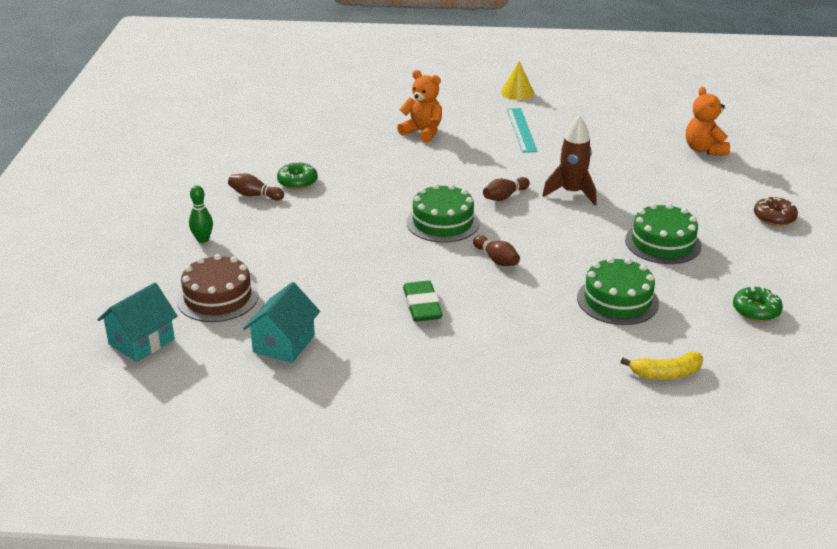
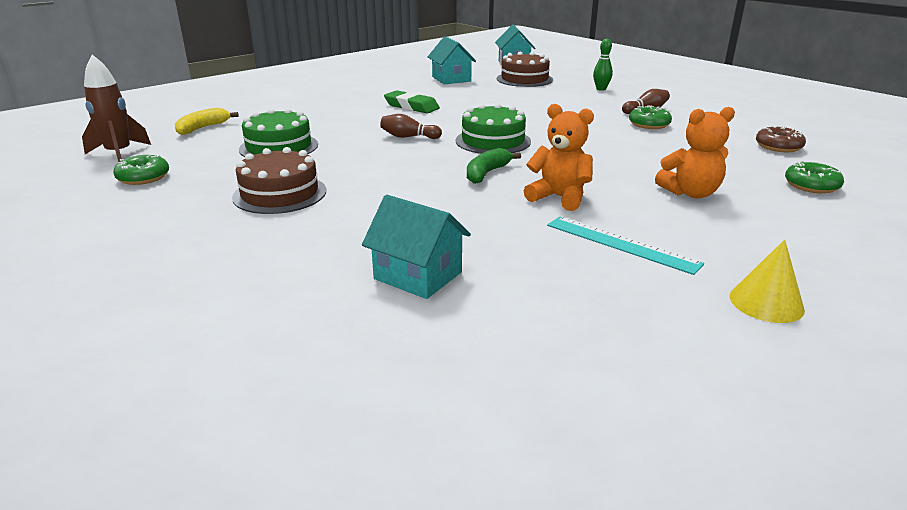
camera: 135 degrees right, 5 degrees down
brown bowling pin [483,177,530,201] -> green banana [467,148,521,184]
brown rocket [542,116,596,205] -> brown rocket moved to [82,55,151,162]
green cake [625,203,701,264] -> brown cake [232,147,326,214]
orange teddy bear [686,87,730,155] -> orange teddy bear moved to [524,104,594,211]
brown donut [754,196,798,226] -> brown donut moved to [756,126,806,152]
none -> turquoise house [362,195,471,299]
none -> green donut [785,161,844,193]

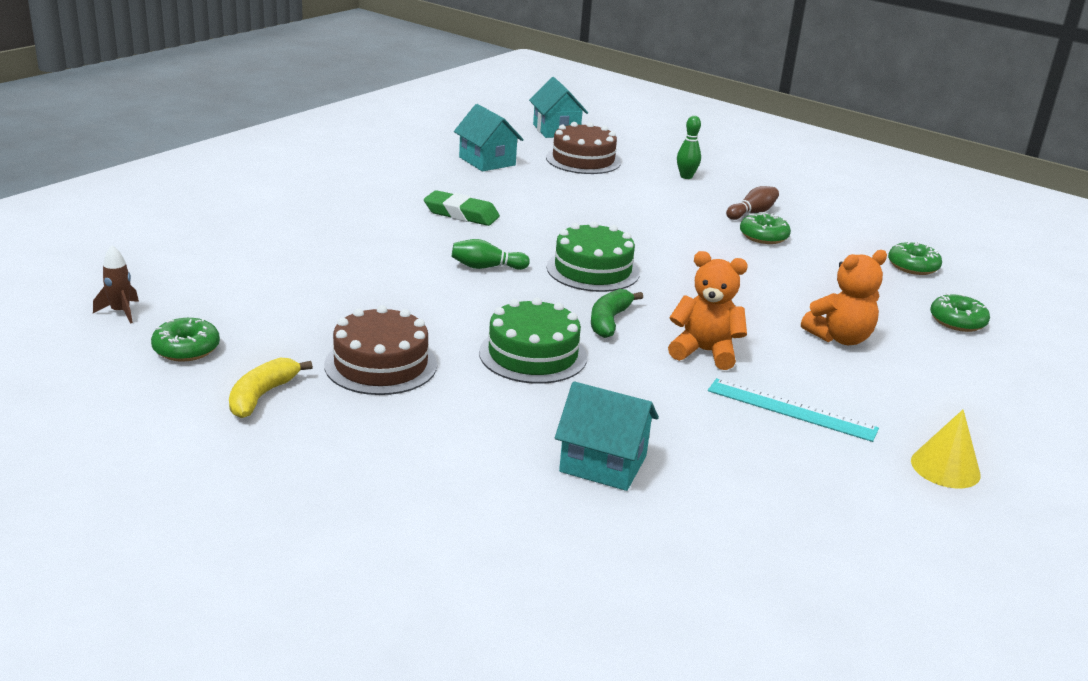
camera: 15 degrees left, 0 degrees up
brown rocket [82,55,151,162] -> brown rocket [93,245,139,323], size x0.57
yellow banana [175,108,239,135] -> yellow banana moved to [229,358,313,418]
green cake [239,108,318,157] -> green cake moved to [479,298,587,384]
brown bowling pin [380,114,442,139] -> green bowling pin [452,239,530,270]
brown donut [756,126,806,152] -> green donut [888,242,942,275]

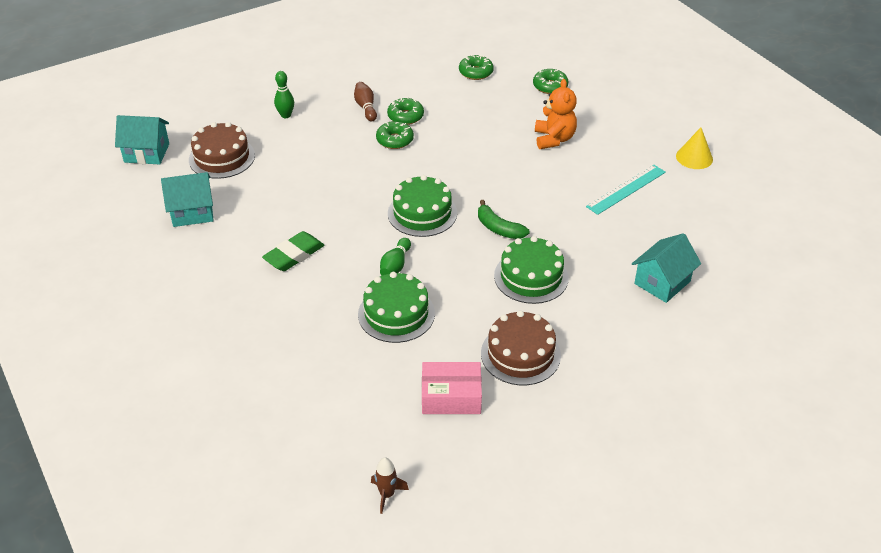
camera: 65 degrees left, 15 degrees up
green donut [151,318,220,361] -> green donut moved to [376,121,414,149]
yellow banana [229,358,313,418] -> none
orange teddy bear [668,251,748,370] -> none
none -> green cake [358,272,435,343]
none -> pink box [422,362,482,414]

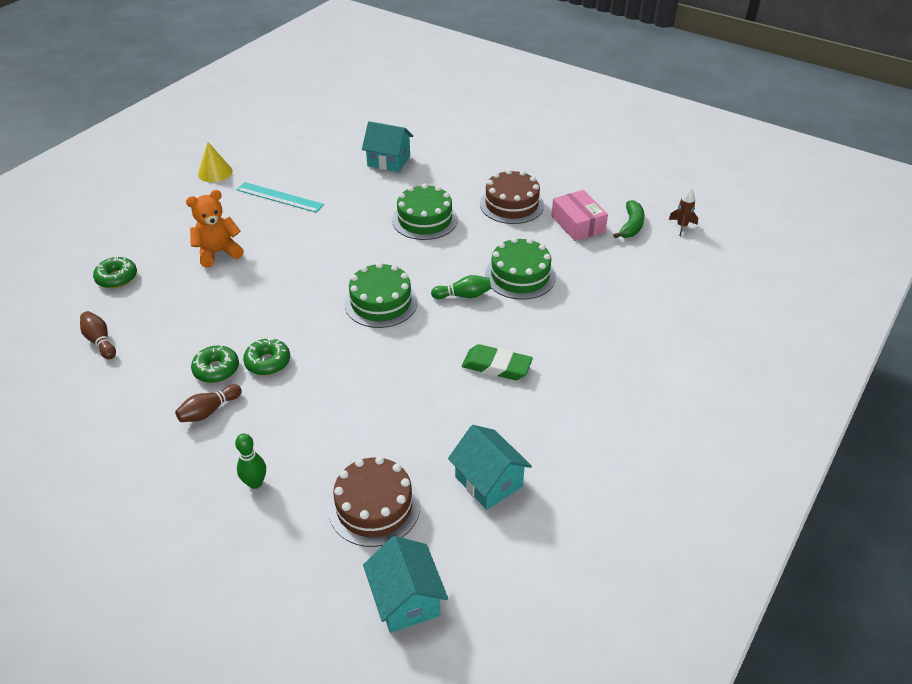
camera: 115 degrees left, 0 degrees up
green donut [459,55,494,80] -> brown bowling pin [80,311,116,359]
green banana [478,200,530,239] -> green banana moved to [613,200,645,238]

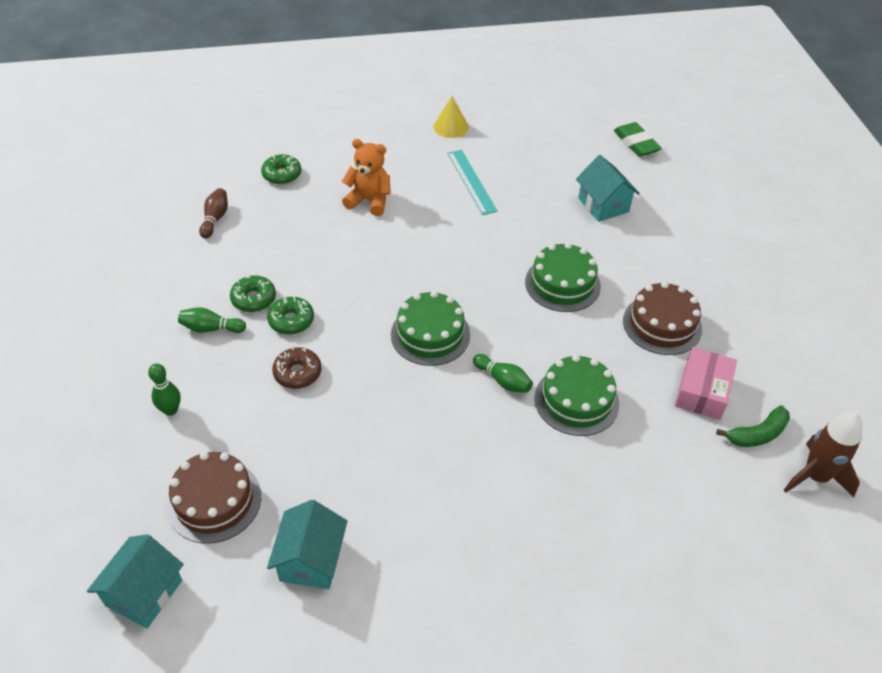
camera: 45 degrees right, 5 degrees up
brown bowling pin [175,384,242,422] -> green bowling pin [178,307,246,333]
green eraser [462,344,533,380] -> green eraser moved to [614,122,662,157]
brown rocket [668,188,698,236] -> brown rocket [784,412,862,498], size x1.77
none -> brown donut [272,347,322,389]

